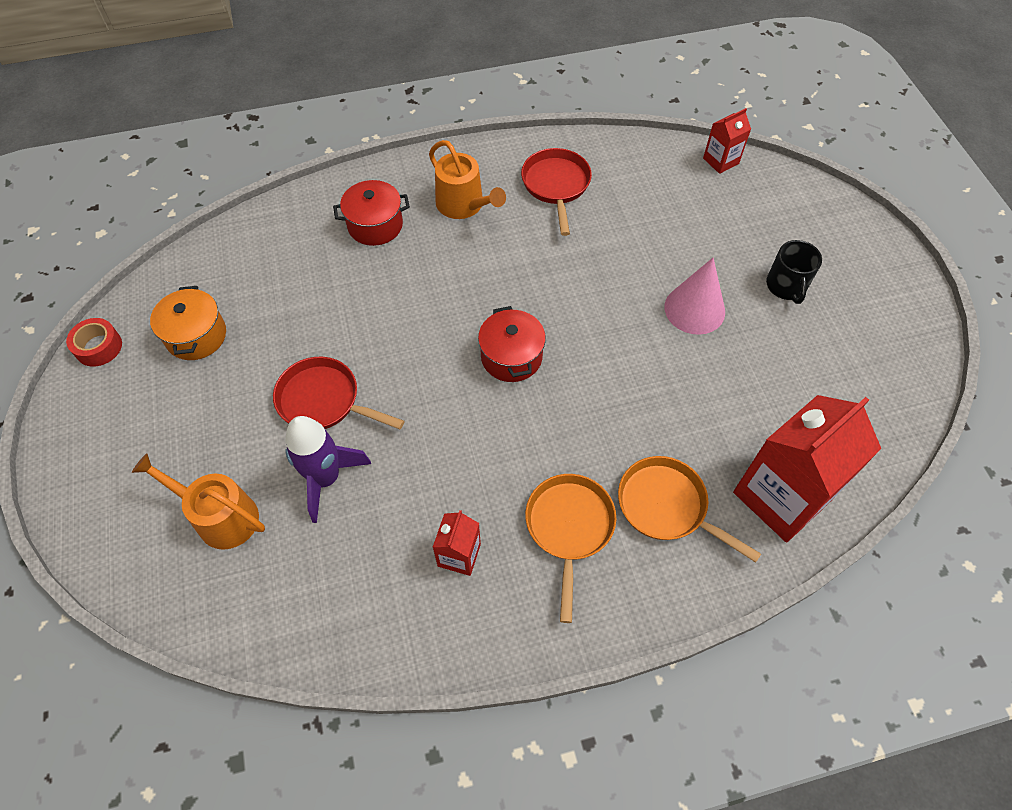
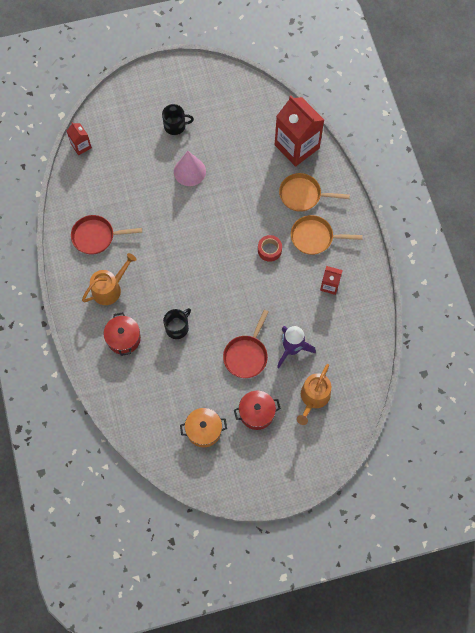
camera: 90 degrees left, 10 degrees up
red tape [66,318,122,367] -> red tape moved to [258,235,282,262]
red pot [478,306,546,382] -> red pot moved to [234,391,281,430]
orange pan [618,456,761,563] -> orange pan turned 60 degrees clockwise [279,173,350,212]
none -> black mug [163,308,191,339]

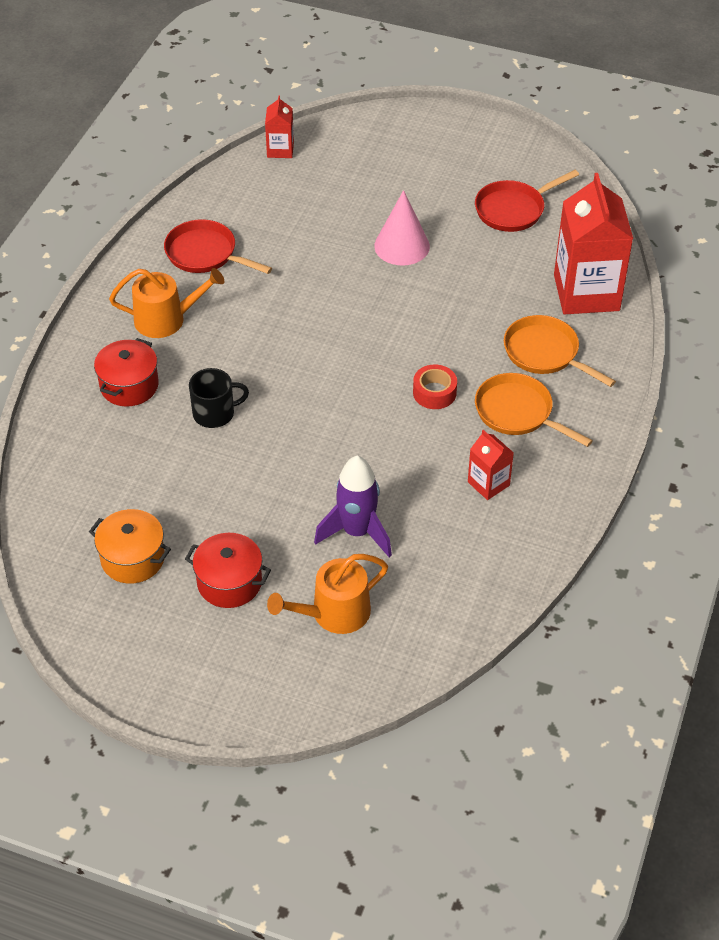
camera: 35 degrees right, 20 degrees down
black mug [162,104,194,135] -> none
red pan [223,310,269,378] -> red pan moved to [475,170,579,232]

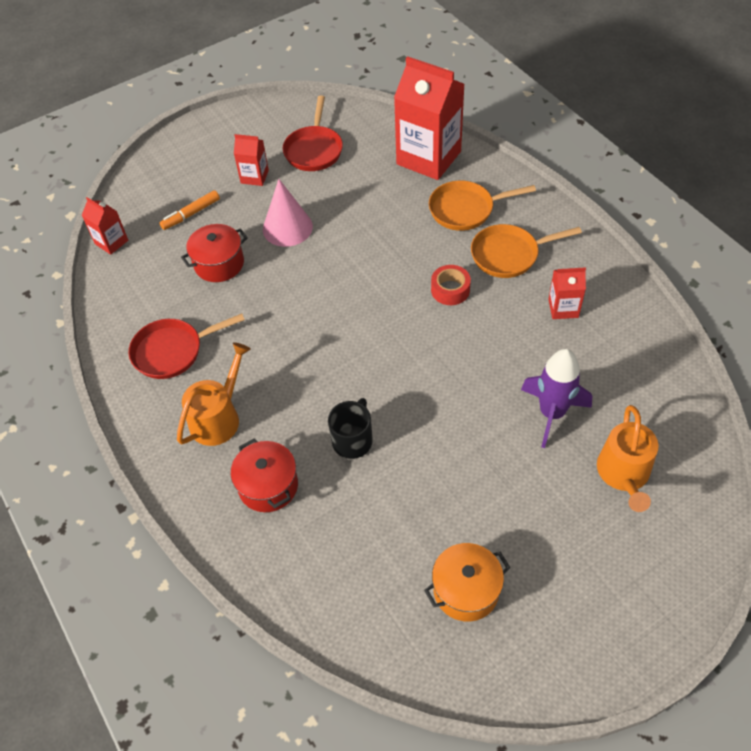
camera: 50 degrees left, 5 degrees up
red pot [185,533,271,608] -> red pot moved to [181,224,248,282]
none -> orange marker [159,190,220,230]
none -> red carton [234,134,269,186]

